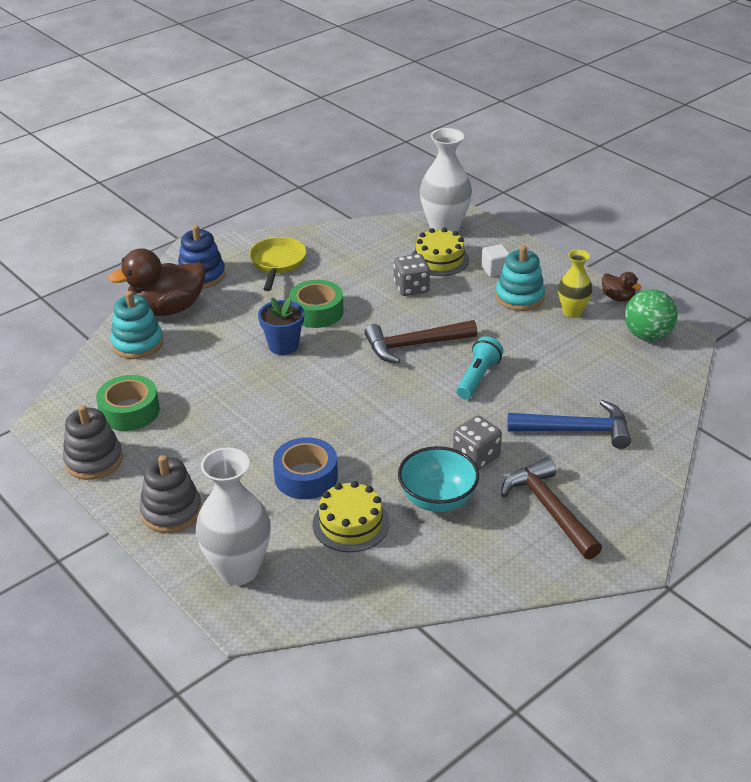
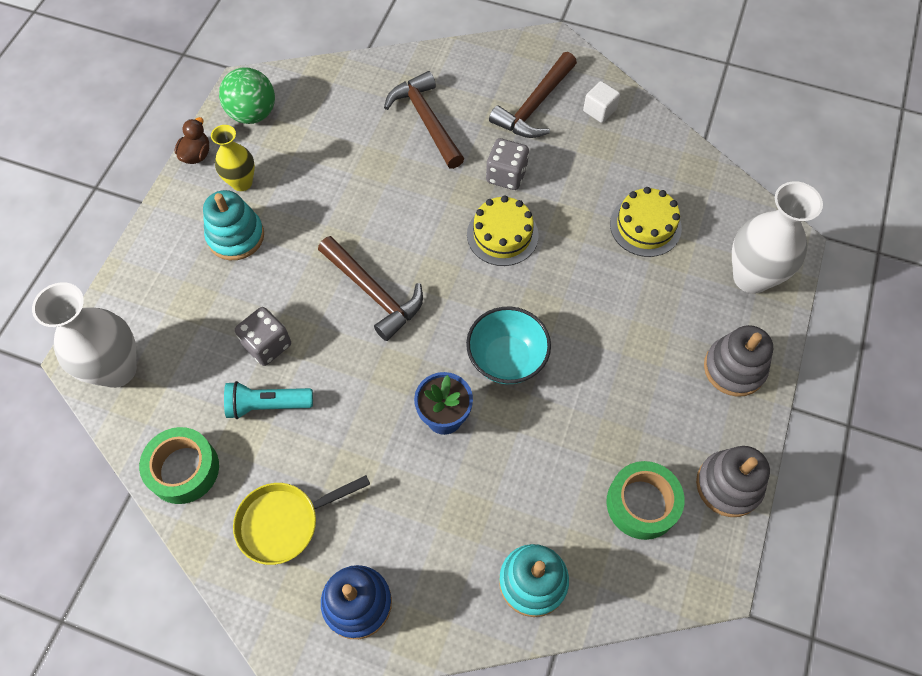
camera: 120 degrees left, 25 degrees up
brown duck [108,248,206,316] -> none
blue tape [273,437,338,499] -> none
green tape [289,280,344,328] -> green tape moved to [139,427,219,504]
turquoise bowl [398,446,479,512] -> turquoise bowl moved to [466,307,551,384]
yellow cake [411,228,469,276] -> yellow cake moved to [467,195,539,266]
turquoise flashlight [456,336,503,399] -> turquoise flashlight moved to [224,381,313,419]
white cube [481,244,510,277] -> white cube moved to [583,81,620,123]
blue hammer [507,400,631,449] -> brown hammer [384,71,464,169]

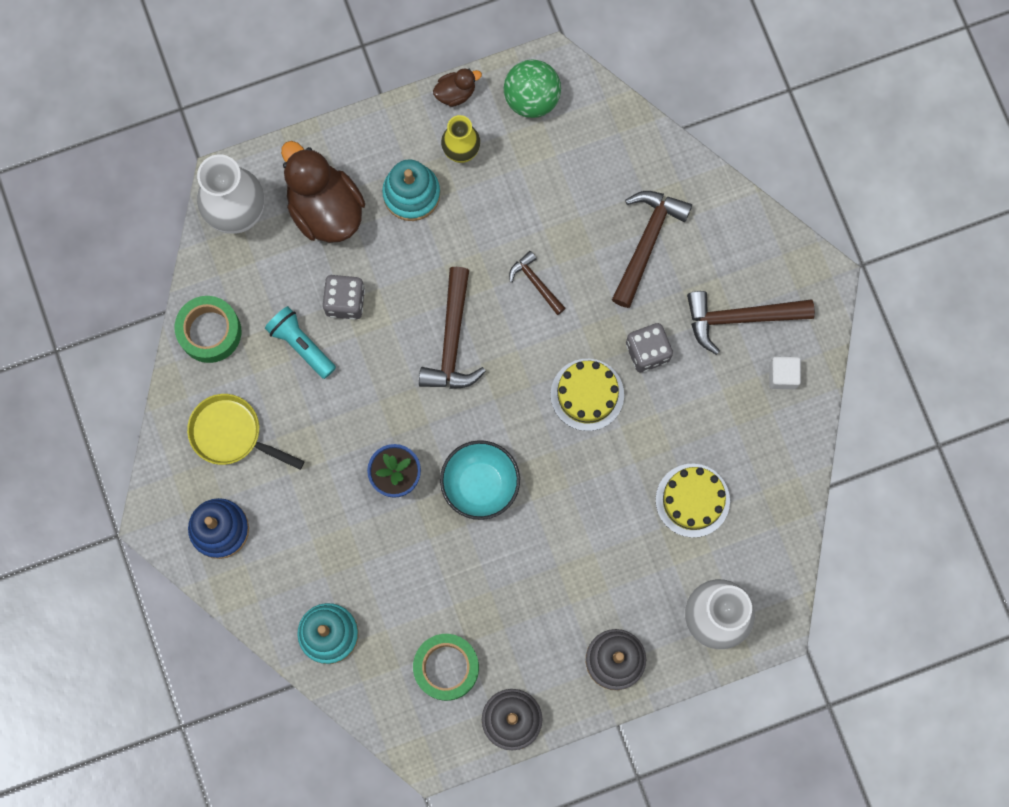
camera: 50 degrees right, 15 degrees up
none -> brown duck [281,141,365,243]
none -> brown hammer [509,251,565,315]

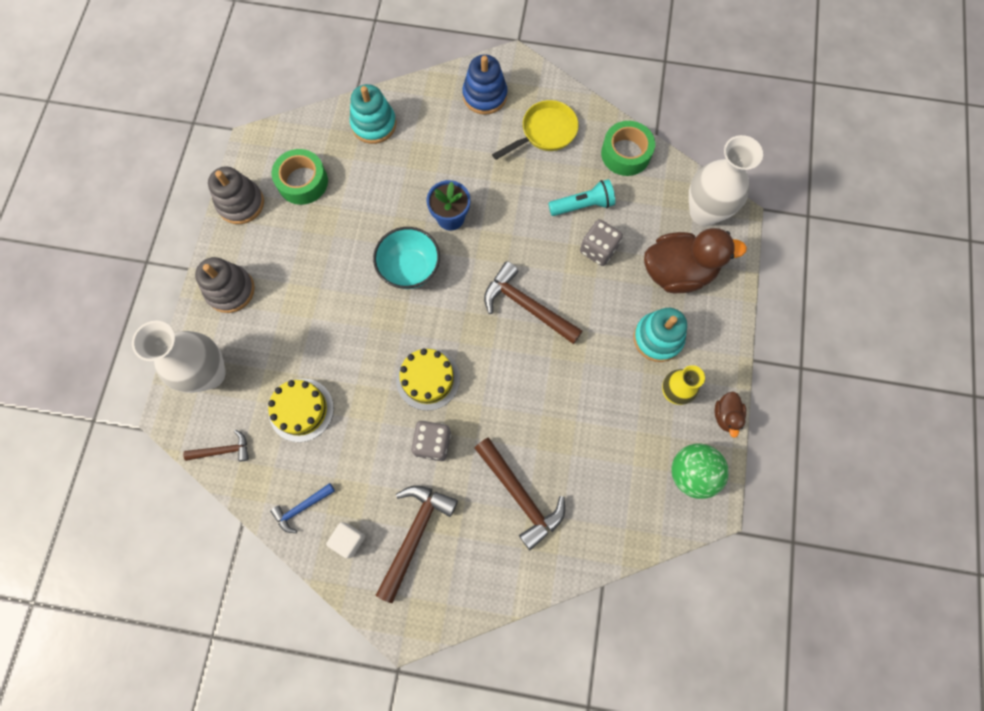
camera: 120 degrees right, 5 degrees down
brown hammer [509,251,565,315] -> brown hammer moved to [183,430,249,461]
none -> blue hammer [270,483,335,533]

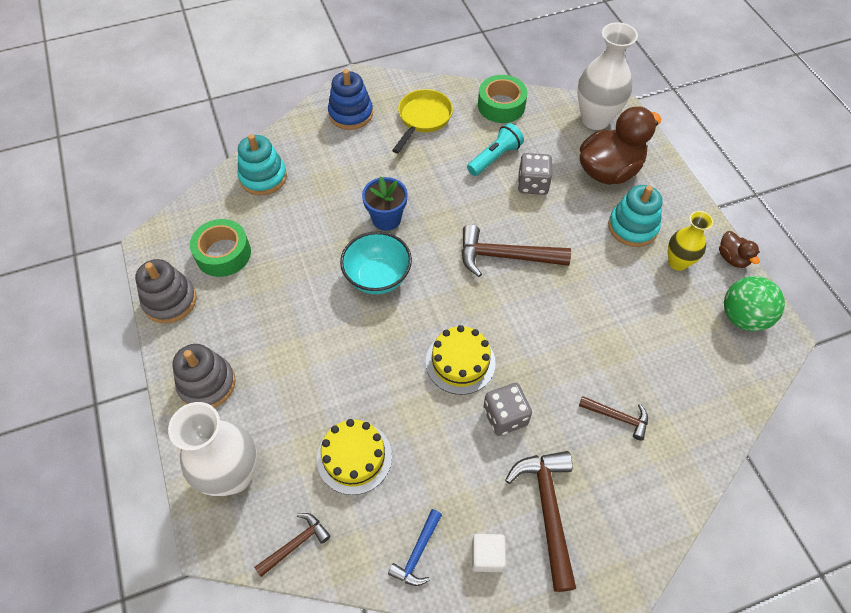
camera: 30 degrees left, 15 degrees down
brown hammer [474,438,565,550] -> brown hammer [579,396,648,440], size x0.56

